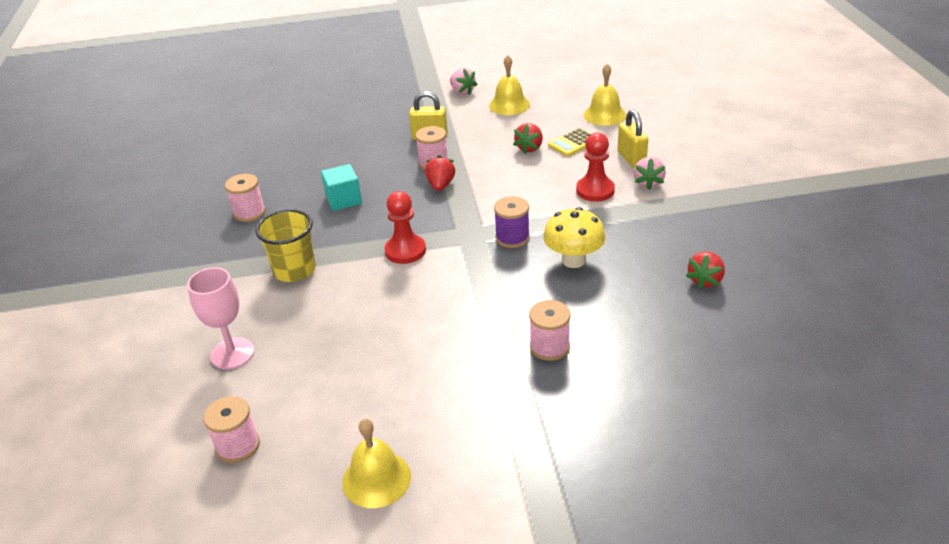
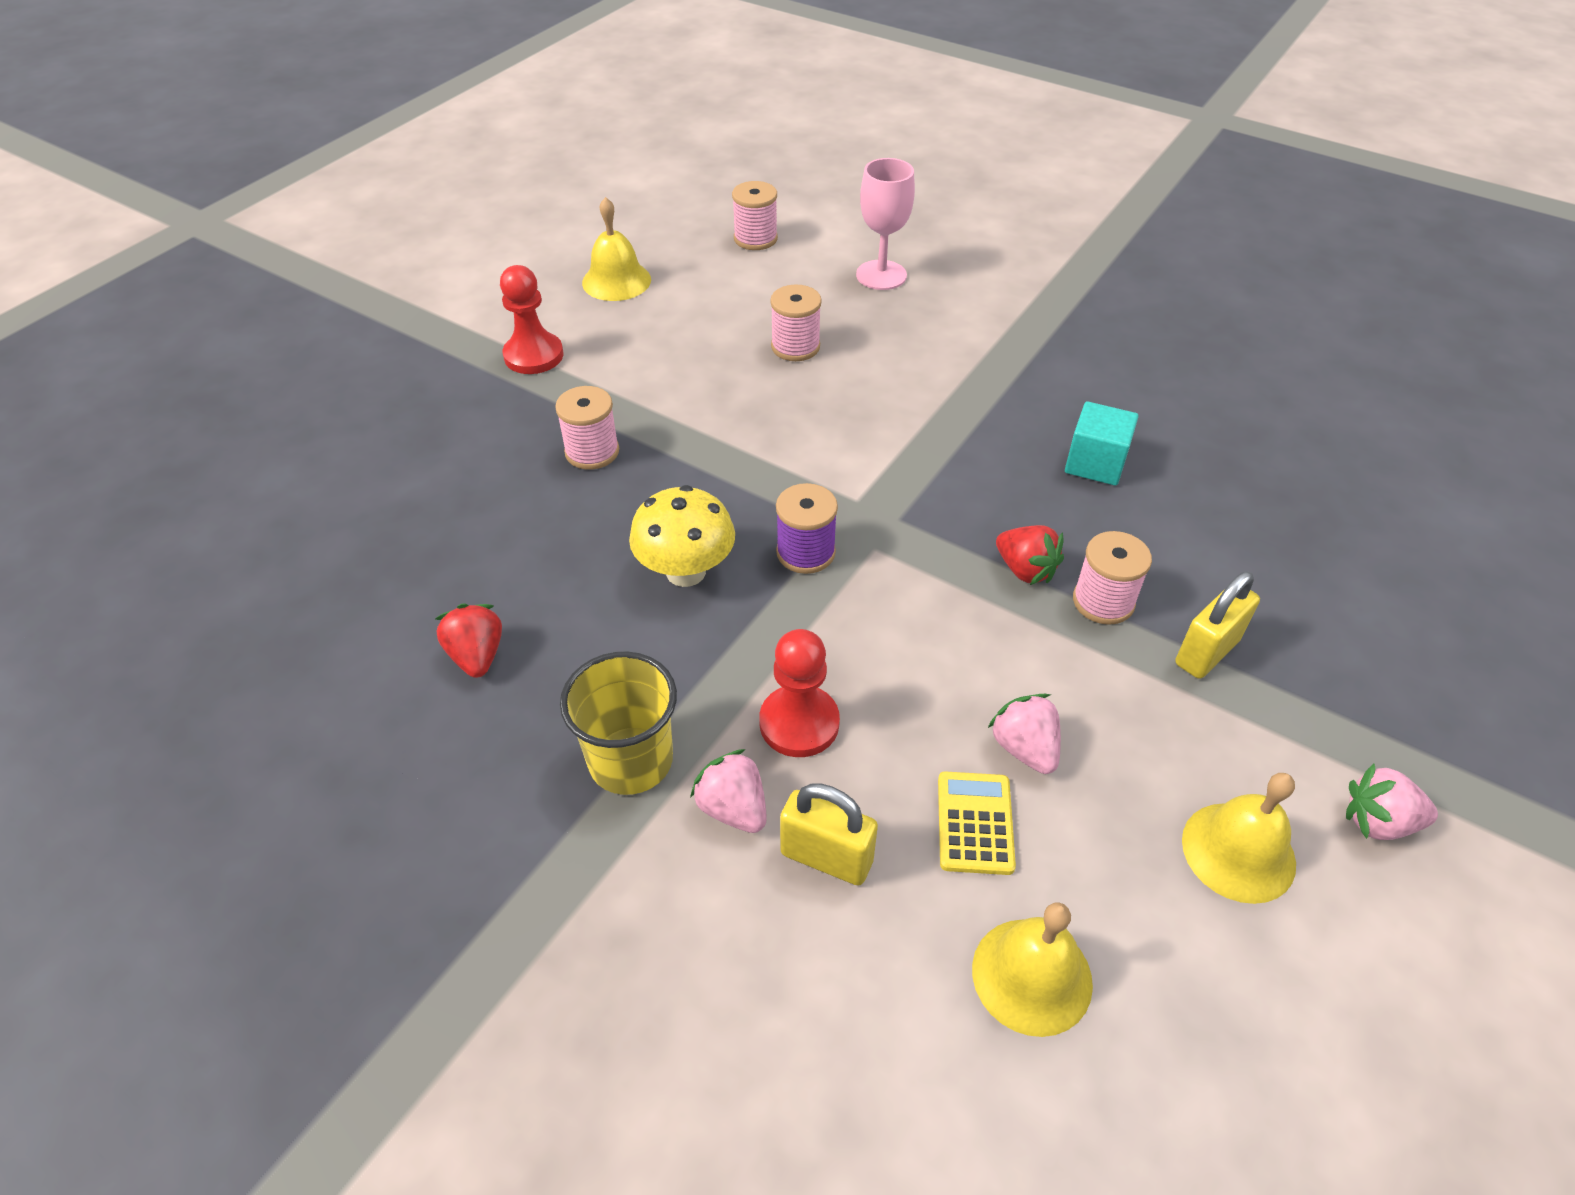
camera: 130 degrees right, 10 degrees up
pink spool [225,174,265,222] -> pink spool moved to [770,284,822,361]
yellow cup [255,209,316,282] -> yellow cup moved to [560,651,677,795]
red pawn [384,191,426,264] -> red pawn moved to [500,265,563,374]
red strawberry [513,123,543,154] -> pink strawberry [988,694,1061,774]

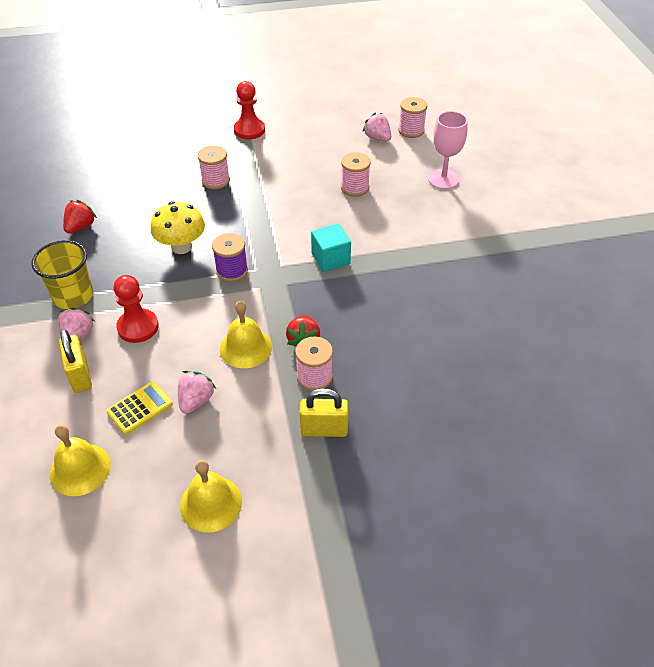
camera: 45 degrees right, 0 degrees up
yellow bell [582,197,651,301] -> yellow bell moved to [220,301,272,368]
turquoise cube [1065,401,1139,486] -> turquoise cube moved to [311,224,351,272]
pink strawberry [1346,764,1438,840] -> pink strawberry moved to [363,112,391,141]

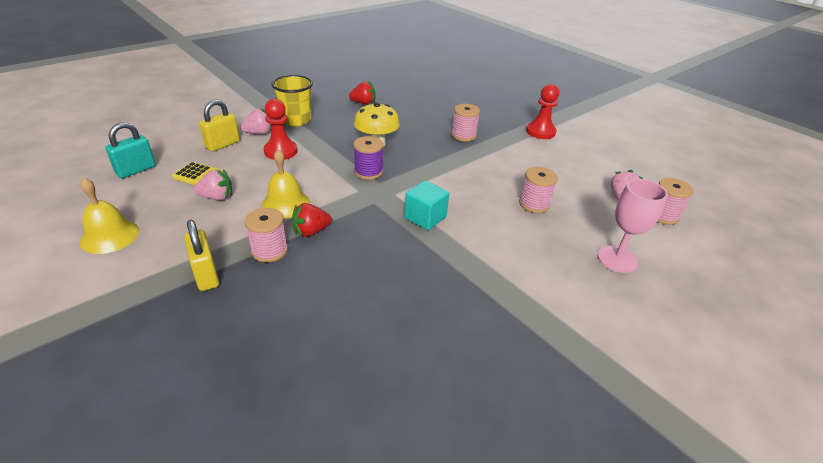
camera: 60 degrees right, 10 degrees down
yellow bell [50,425,111,496] -> turquoise padlock [105,122,156,178]

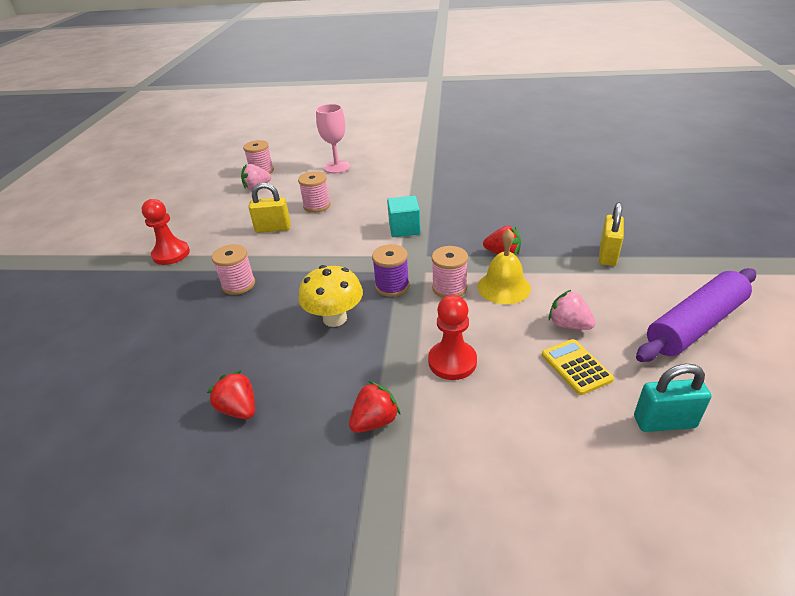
camera: 130 degrees left, 0 degrees up
yellow bell [80,178,139,254] -> purple rolling pin [636,268,756,362]
yellow padlock [199,100,240,152] -> yellow padlock moved to [248,183,291,233]
pink strawberry [241,108,271,134] -> none
pink spool [245,208,288,262] -> pink spool moved to [432,246,468,298]
yellow cup [271,75,313,126] -> red strawberry [349,381,401,433]

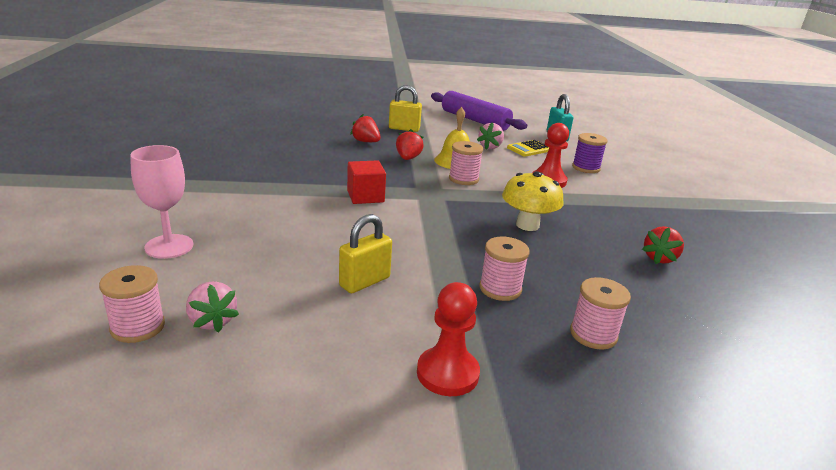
camera: 105 degrees left, 10 degrees down
yellow padlock [248,183,291,233] -> yellow padlock turned 60 degrees clockwise [339,214,392,293]
pink spool [298,171,330,213] -> pink spool moved to [570,277,631,350]
red strawberry [349,381,401,433] -> red strawberry moved to [350,114,381,142]
purple spool [372,244,409,297] -> purple spool moved to [572,133,608,173]
turquoise cube [387,196,421,237] -> red cube [347,160,386,204]

